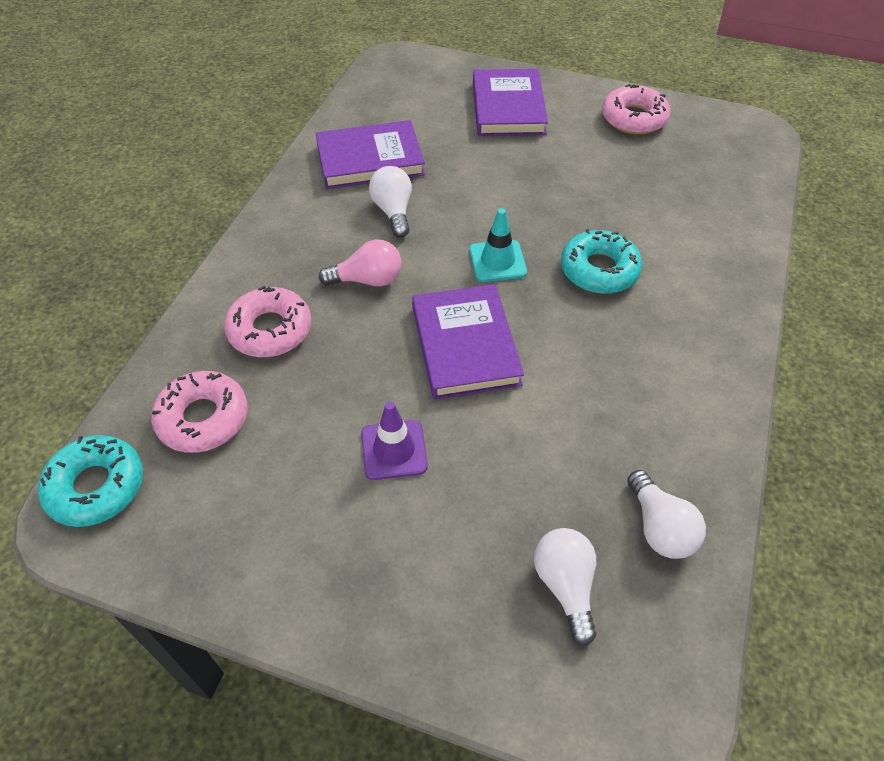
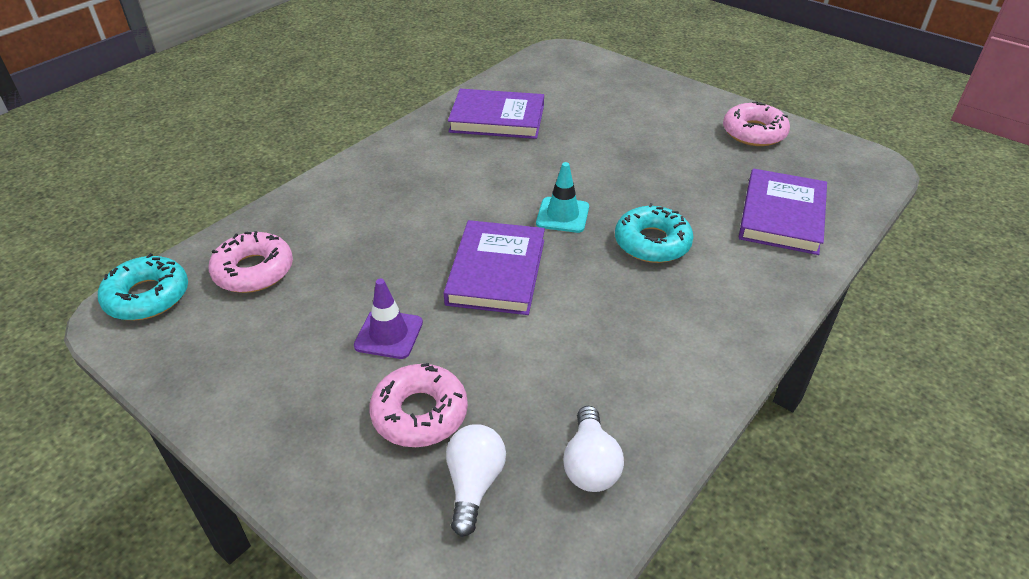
camera: 20 degrees right, 10 degrees down
pink donut [224,286,311,357] -> pink donut moved to [369,363,468,447]
pink light bulb [319,239,402,287] -> none
white light bulb [369,166,412,237] -> none
purple book [473,69,548,136] -> purple book moved to [739,169,827,255]

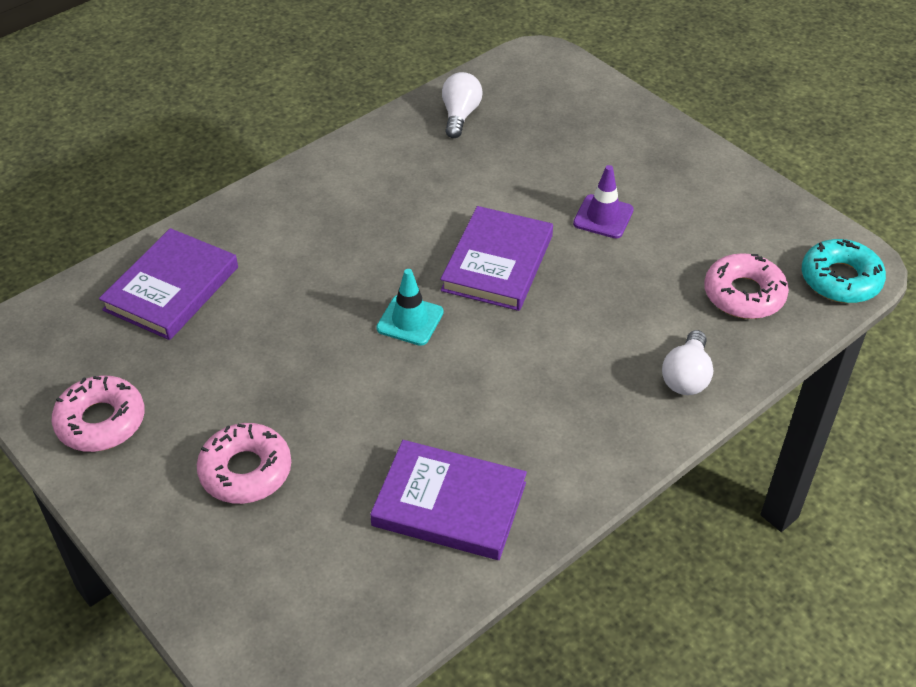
camera: 170 degrees left, 5 degrees up
pink donut [369,363,468,447] -> pink donut moved to [197,423,291,504]
white light bulb [446,424,506,537] -> white light bulb moved to [662,330,713,395]
turquoise donut [615,203,693,263] -> none

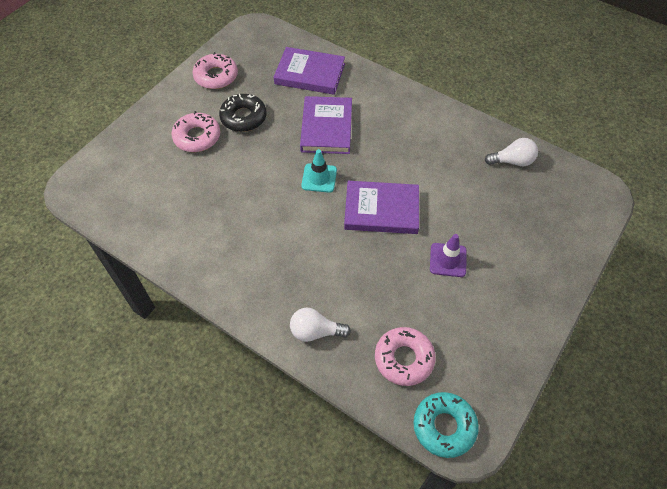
camera: 75 degrees right, 10 degrees up
purple book [370,440,527,560] -> purple book moved to [300,96,352,154]
none -> black donut [219,94,267,132]

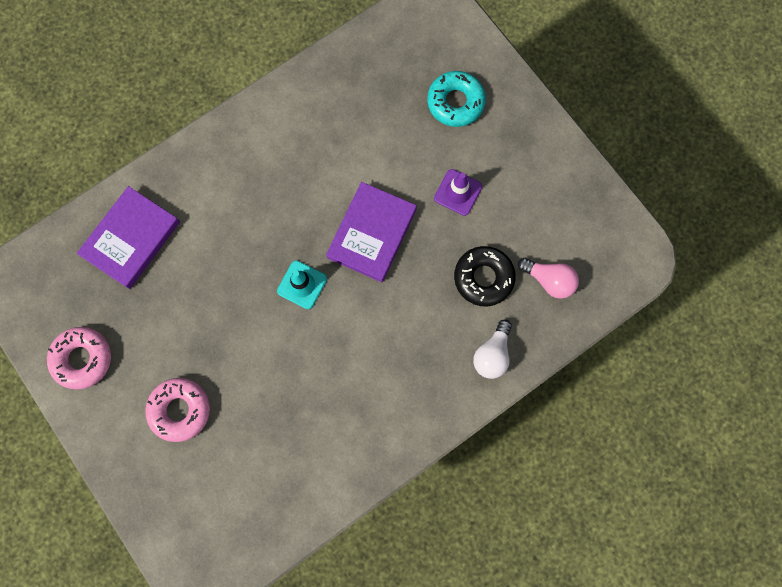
camera: 70 degrees left, 20 degrees up
black donut [219,94,267,132] -> black donut moved to [454,246,516,307]
purple book [300,96,352,154] -> none
pink donut [375,327,436,386] -> pink light bulb [518,258,579,299]
turquoise donut [413,392,479,458] -> turquoise donut moved to [427,71,486,127]
white light bulb [485,138,538,166] -> none

